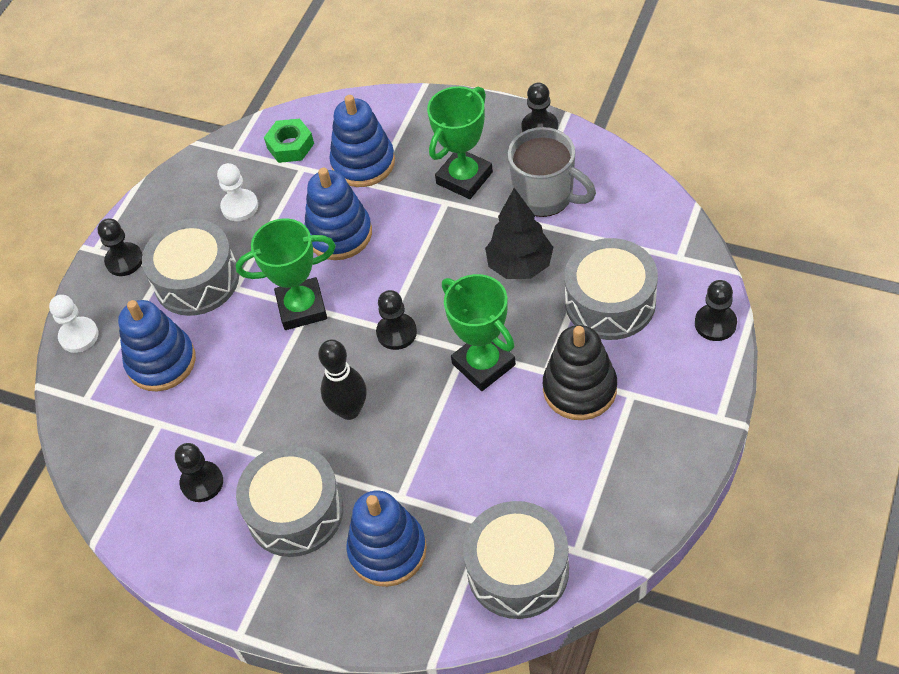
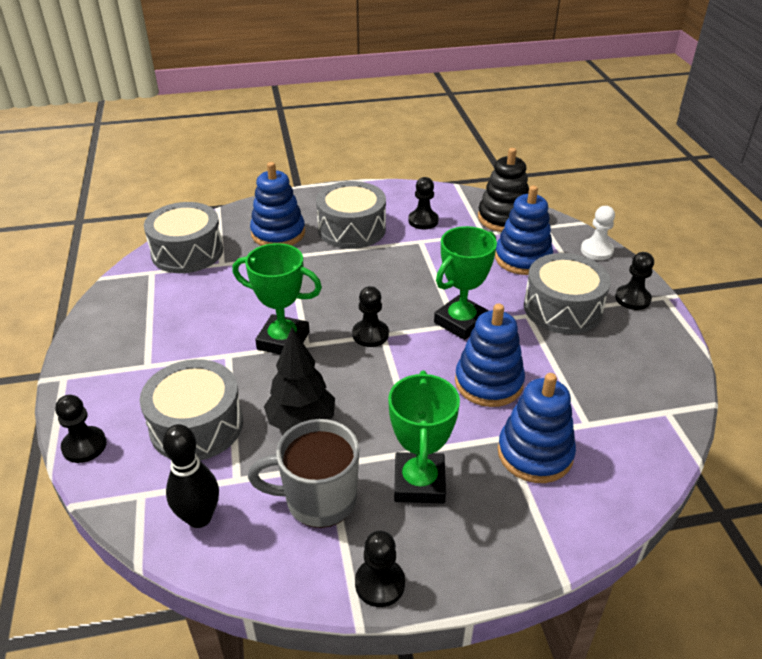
camera: 140 degrees right, 15 degrees down
white pawn [217,163,258,221] -> none
green nut [264,119,314,163] -> none
black bowling pin [318,340,367,420] -> black bowling pin moved to [163,424,219,528]
black stacking toy [543,325,617,420] -> black stacking toy moved to [478,148,529,232]

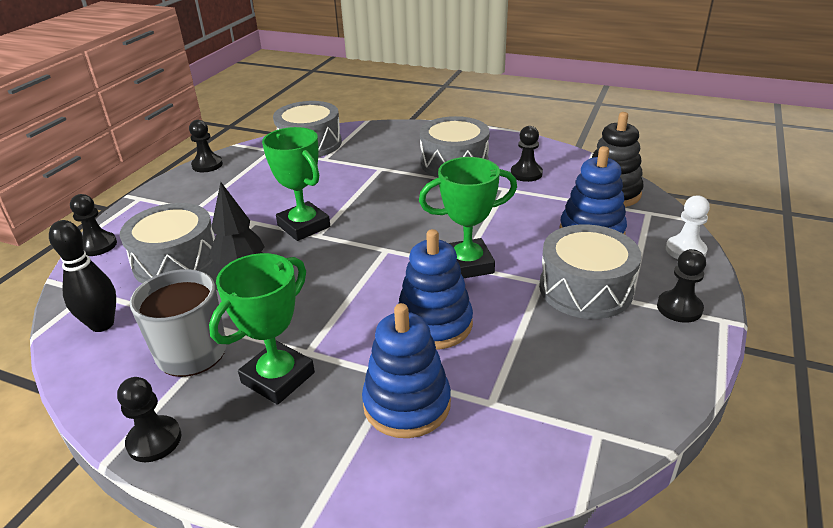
camera: 35 degrees right, 5 degrees down
blue stacking toy [250,162,305,246] -> none
black pawn [352,286,389,347] -> black pawn moved to [189,120,223,172]

